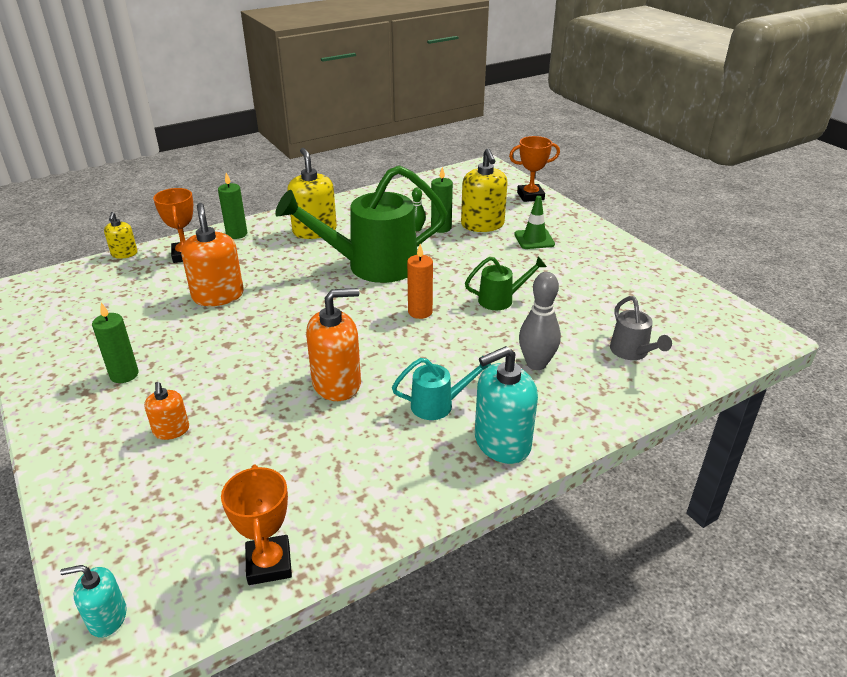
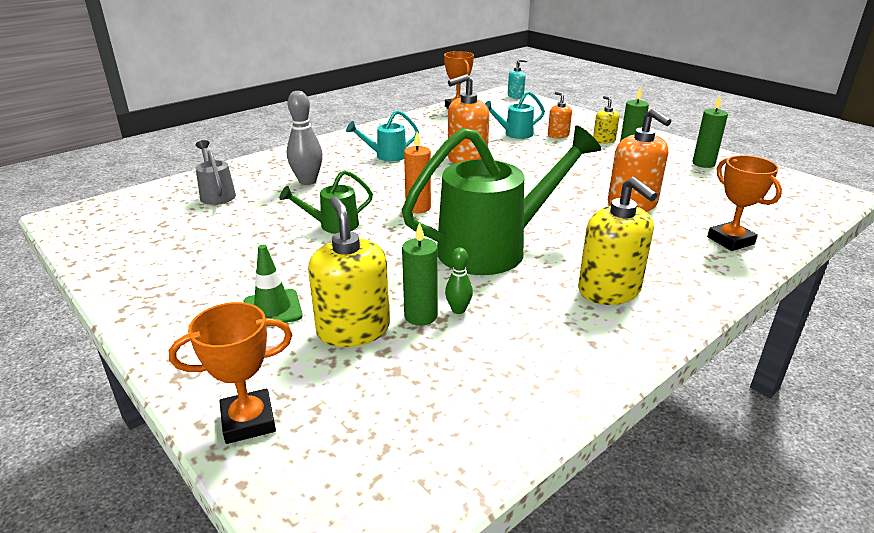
camera: 170 degrees right, 5 degrees down
yellow soap dispenser [104,212,137,259] -> yellow soap dispenser moved to [593,96,620,144]
green candle [218,173,247,239] -> green candle moved to [692,96,728,168]
turquoise soap dispenser [475,346,538,464] -> none
none -> turquoise watering can [485,91,545,139]

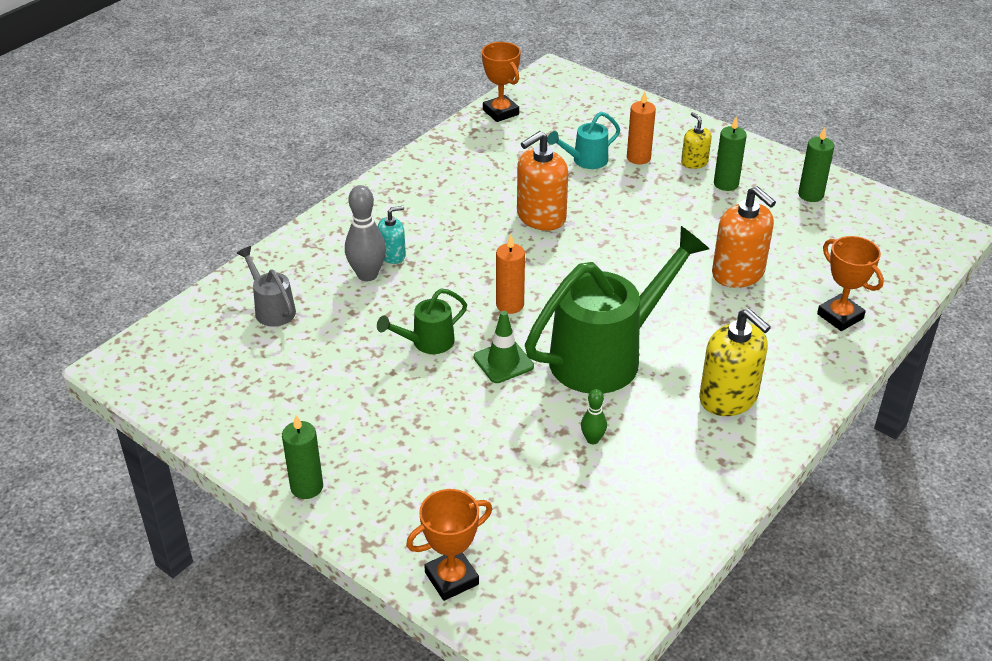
camera: 10 degrees left, 10 degrees up
green traffic cone [243,245,303,327] -> green traffic cone moved to [474,311,534,383]
yellow soap dispenser [308,196,390,347] -> none
turquoise watering can [346,110,419,162] -> none
green candle [402,222,438,326] -> green candle moved to [282,415,323,499]
turquoise soap dispenser [508,59,527,99] -> turquoise soap dispenser moved to [378,206,406,264]
orange soap dispenser [548,92,572,139] -> orange candle [627,91,656,164]

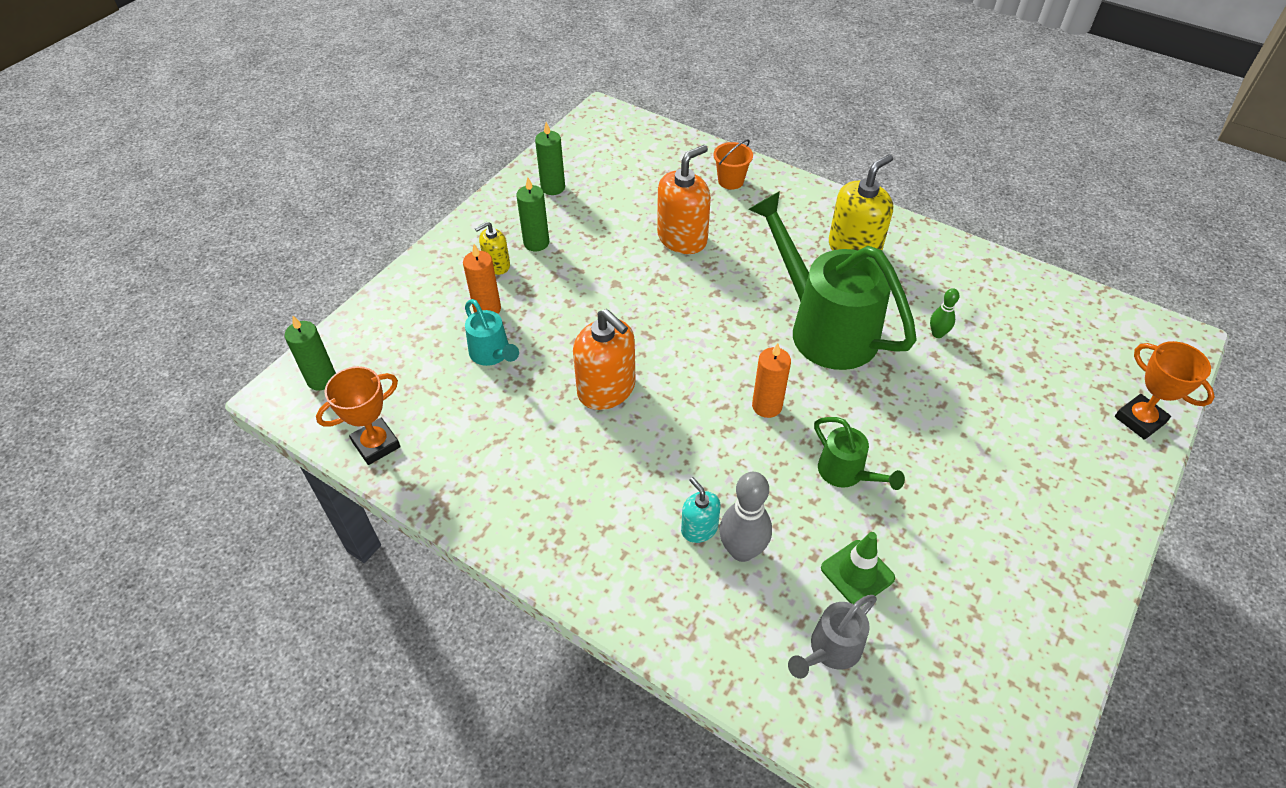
camera: 95 degrees left, 10 degrees up
green candle [282,415,323,499] -> green candle moved to [285,316,336,391]
green traffic cone [474,311,534,383] -> green traffic cone moved to [821,532,895,605]
orange trophy [817,236,884,331] -> orange bucket [713,139,753,190]

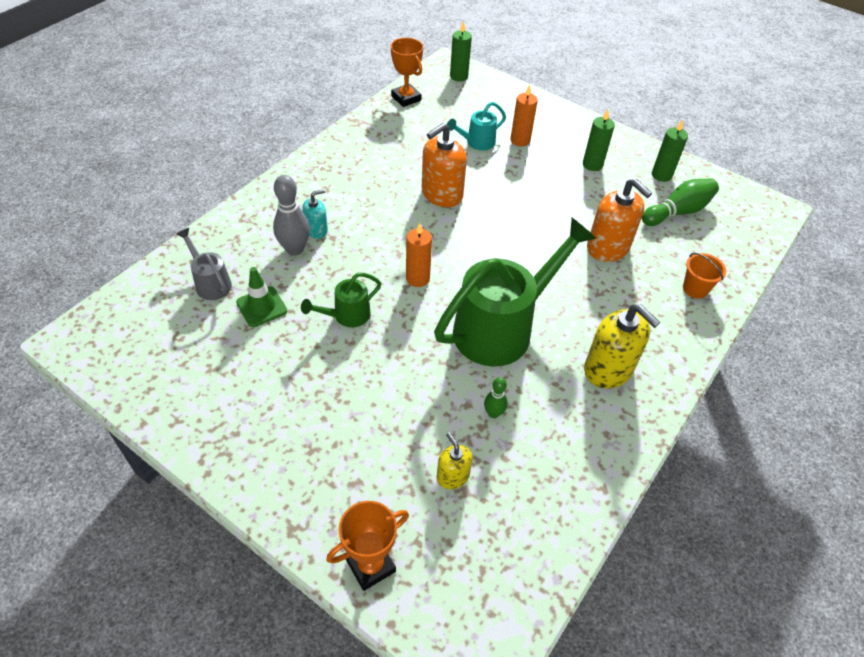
camera: 90 degrees right, 0 degrees up
yellow soap dispenser [475,222,510,275] -> yellow soap dispenser moved to [437,433,473,489]
none -> green bowling pin [642,178,719,226]

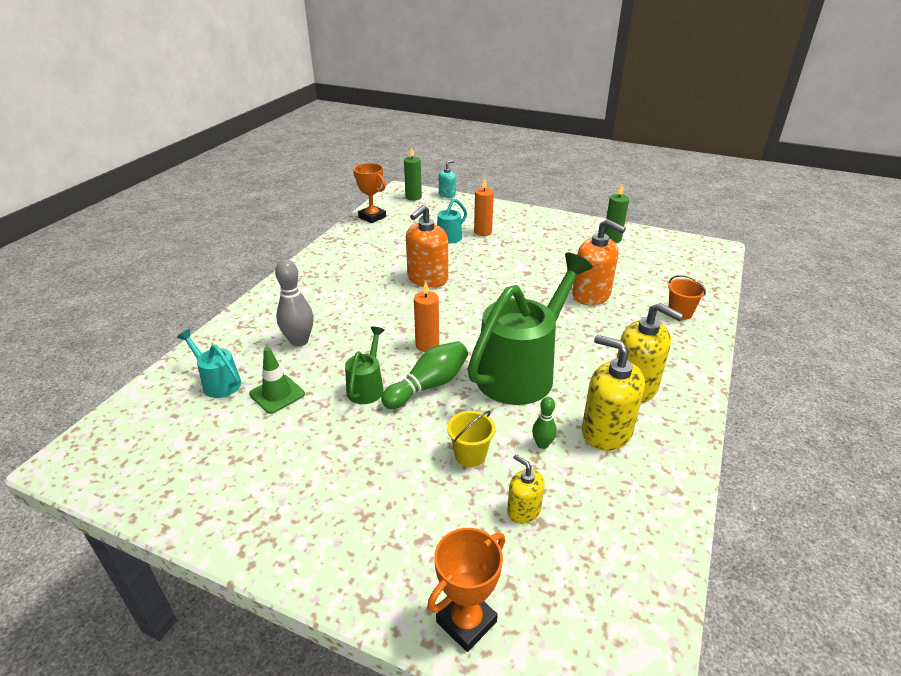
camera: 10 degrees left, 15 degrees down
grey watering can [176,228,232,300] -> turquoise watering can [177,329,241,398]
green watering can [301,273,381,327] -> green watering can turned 150 degrees clockwise [345,327,385,404]
turquoise soap dispenser [302,189,328,239] -> turquoise soap dispenser moved to [439,160,456,198]
green candle [583,109,615,171] -> none
green bowling pin [642,178,719,226] -> green bowling pin moved to [381,341,468,409]
none -> yellow bucket [447,411,495,467]
none -> yellow soap dispenser [582,335,645,451]

